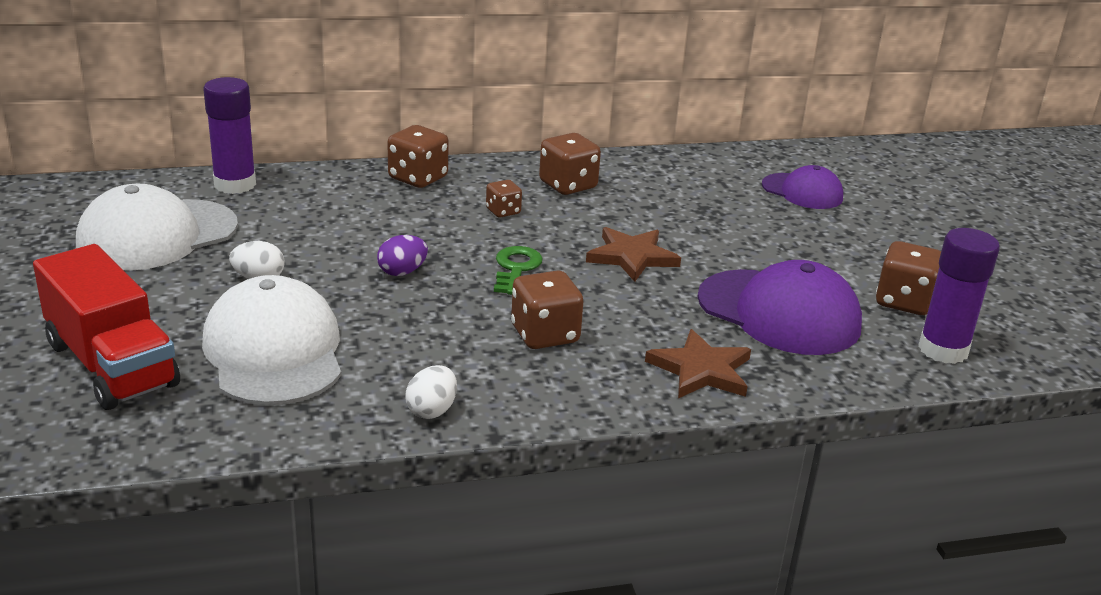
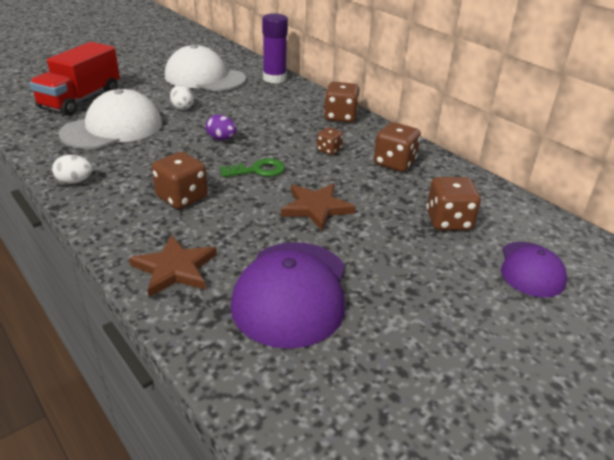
camera: 65 degrees right, 5 degrees up
brown dice [876,241,941,315] -> brown dice moved to [426,177,481,230]
purple glue stick [918,228,1000,364] -> none

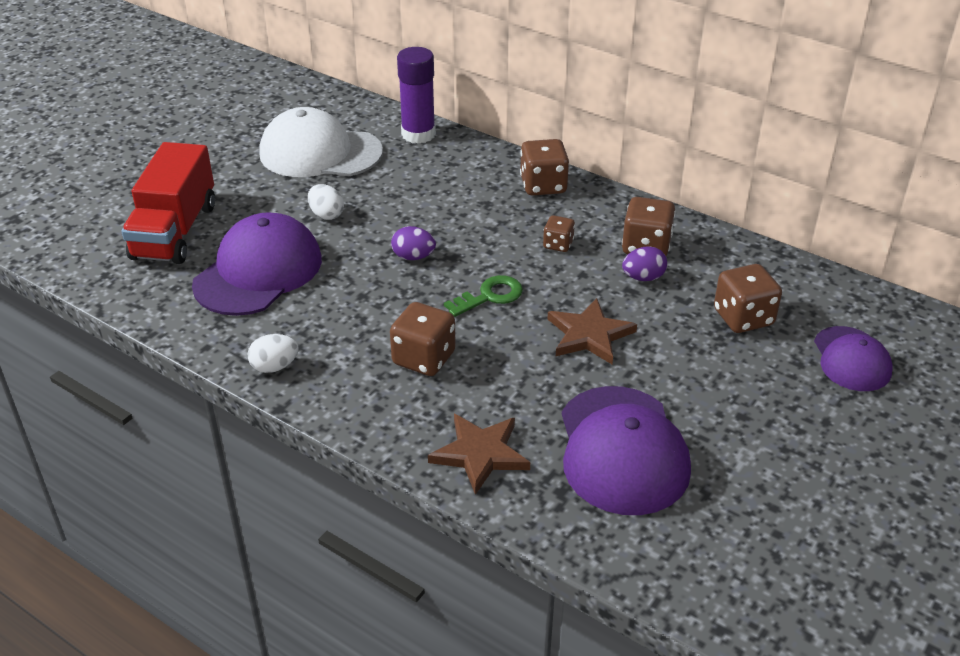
camera: 15 degrees left, 5 degrees up
white cap [59,89,162,149] -> purple cap [192,212,322,316]
none -> purple egg [622,246,667,281]

